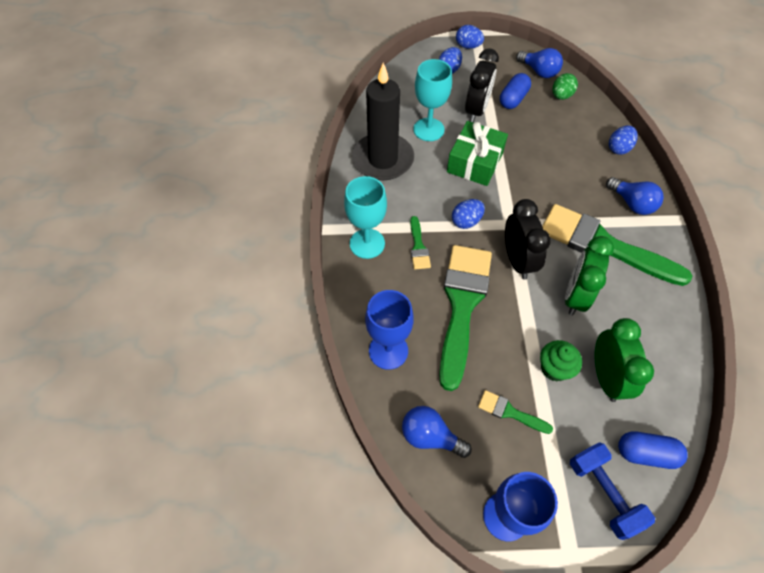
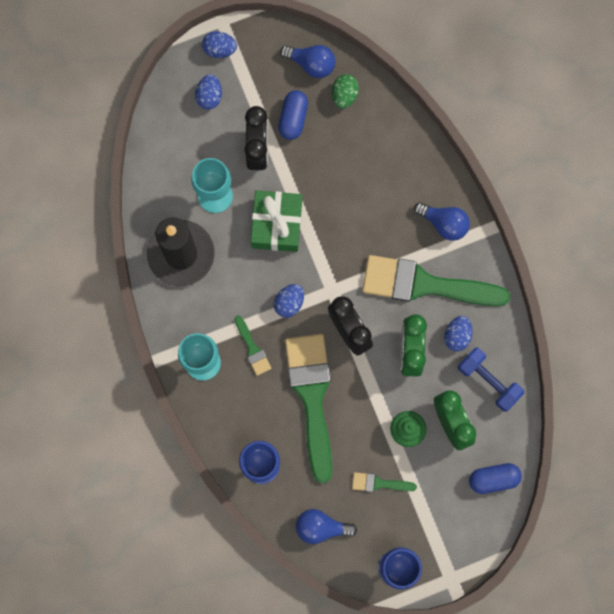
camera: 20 degrees left, 20 degrees up
blue dumbbell [570,442,655,540] -> blue dumbbell moved to [458,347,524,412]
blue egg [609,125,638,155] -> blue egg moved to [444,316,473,352]

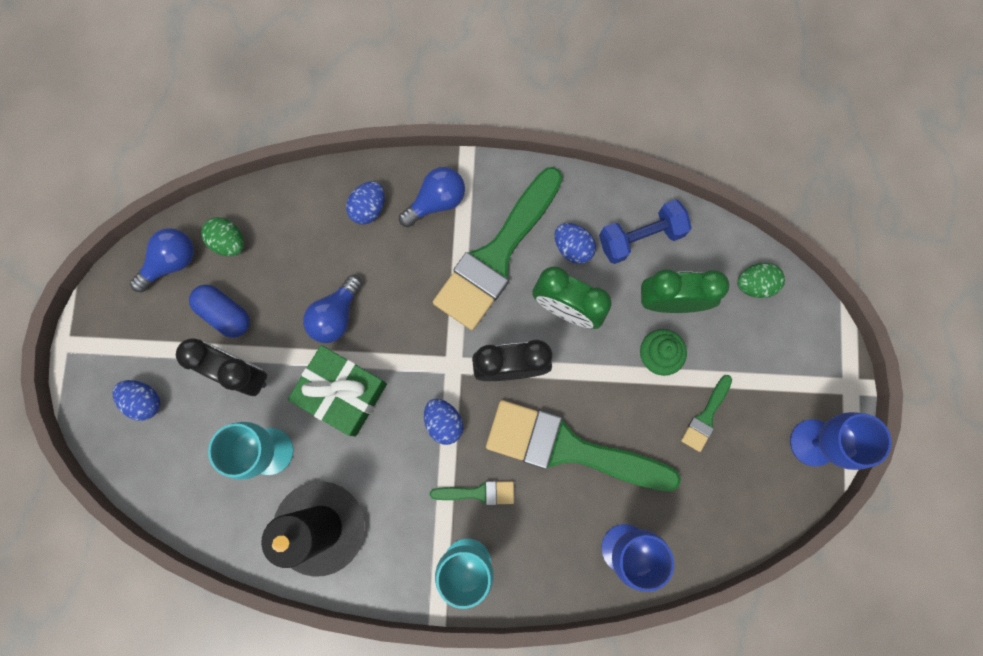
camera: 65 degrees left, 0 degrees up
blue egg [202,31,237,58] -> blue egg moved to [346,181,385,225]
blue light bulb [296,509,357,544] -> blue light bulb moved to [303,275,362,343]
blue capsule [469,463,522,494] -> green egg [737,263,785,298]

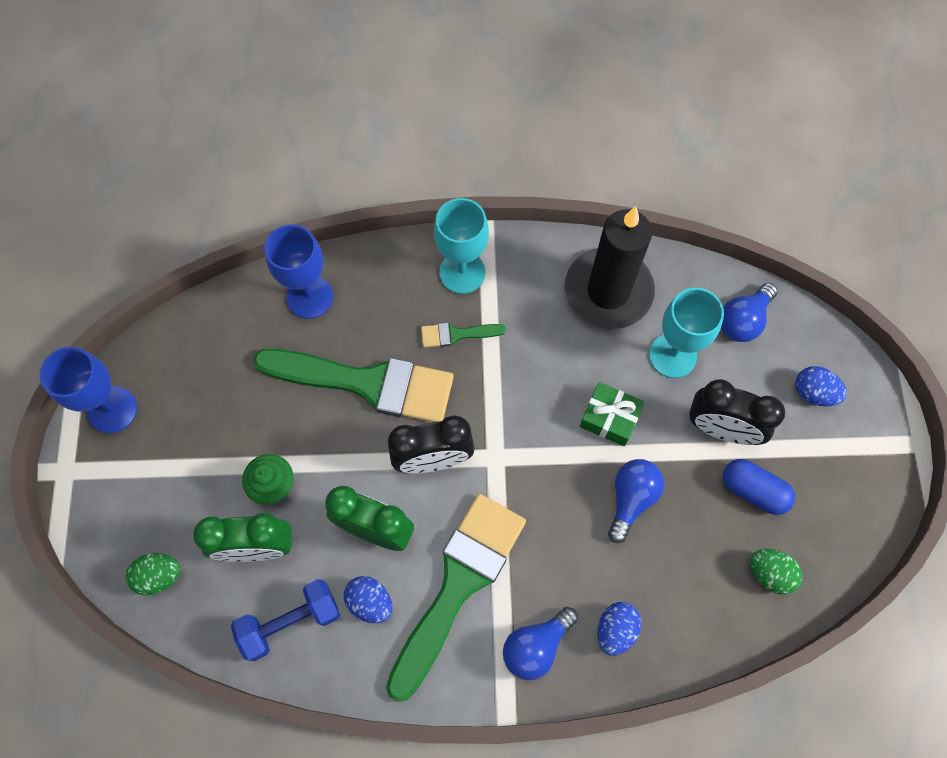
camera: 175 degrees right, 10 degrees down
blue light bulb [130,228,194,292] -> blue light bulb moved to [721,283,777,342]
green gift [288,345,387,437] -> green gift [580,382,644,446], size x0.66
blue egg [424,399,463,445] -> none
green brush [681,375,732,452] -> none

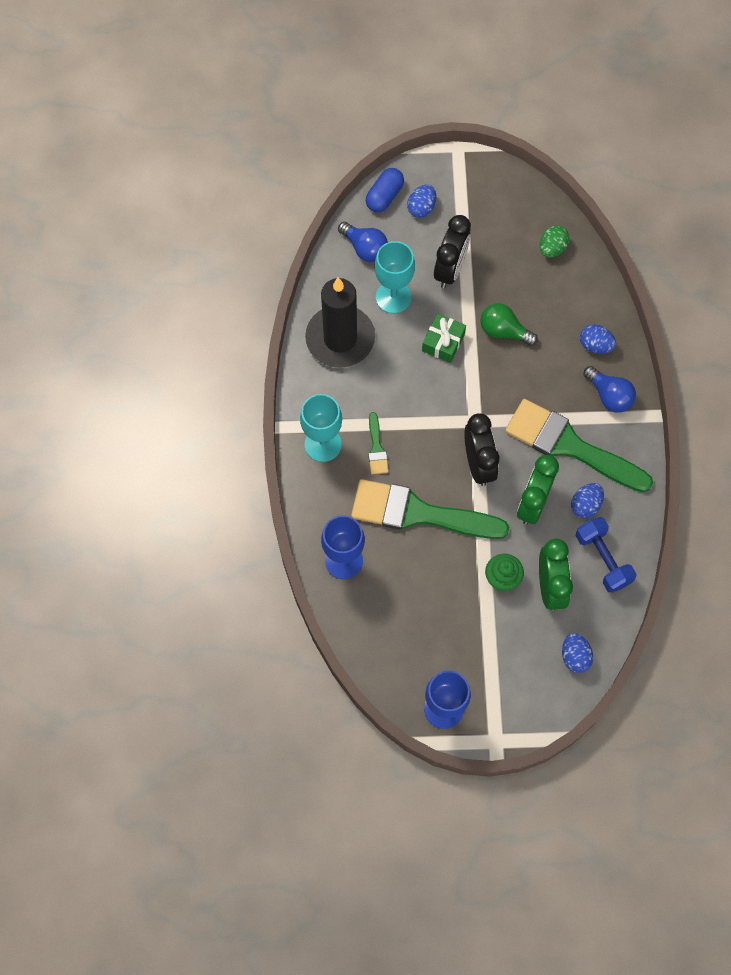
camera: 90 degrees left, 0 degrees up
green egg [126,553,181,595] -> blue egg [562,633,593,673]
green brush [253,349,454,422] -> green brush turned 90 degrees counterclockwise [351,479,509,539]
blue light bulb [608,459,664,543] -> green light bulb [481,303,538,346]
blue capsule [723,459,795,515] -> blue capsule moved to [366,168,404,212]

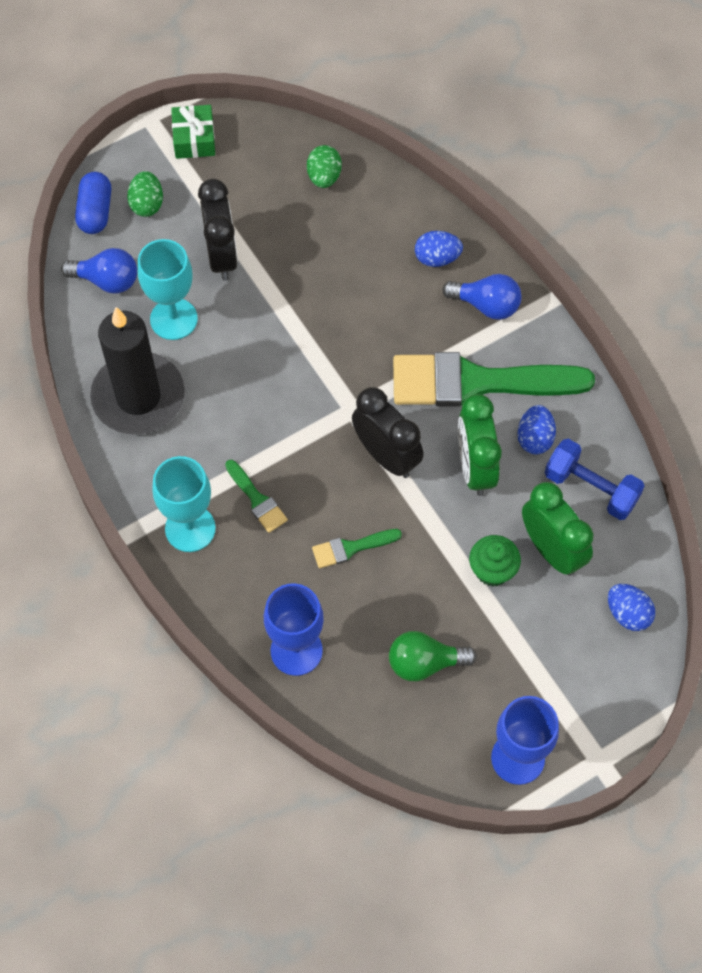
camera: 30 degrees left, 5 degrees down
green brush [351,479,509,539] -> green brush [312,529,402,568], size x0.43
blue egg [407,184,436,218] -> green egg [127,171,163,217]
green gift [422,313,466,363] -> green gift moved to [171,105,215,159]
green light bulb [481,303,538,346] -> green light bulb moved to [389,631,477,681]

